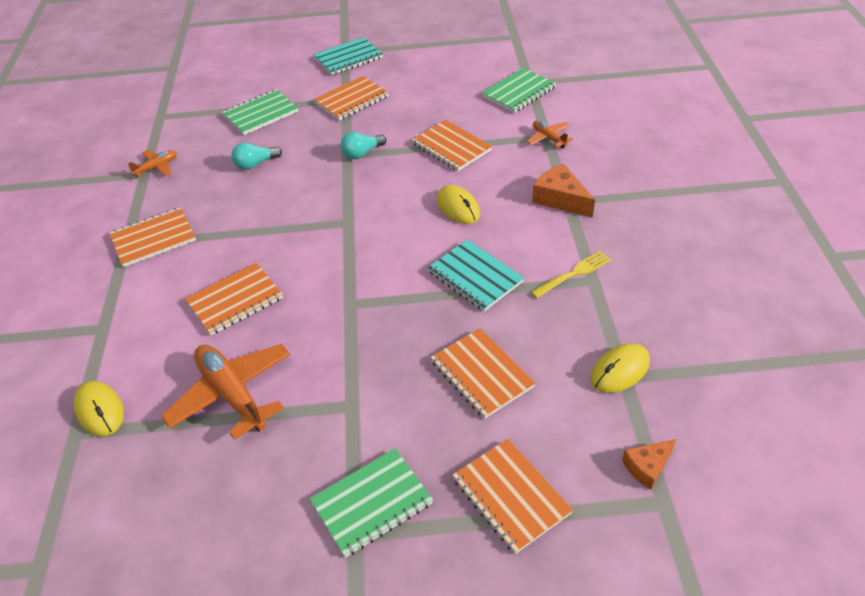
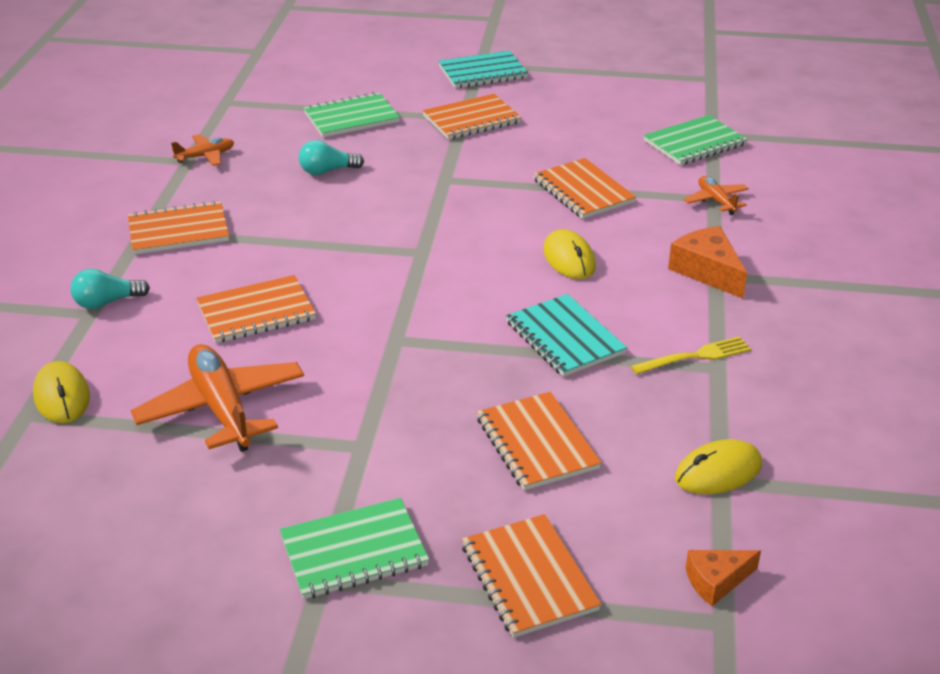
camera: 10 degrees right, 10 degrees down
turquoise light bulb [340,132,386,159] -> turquoise light bulb moved to [71,269,150,309]

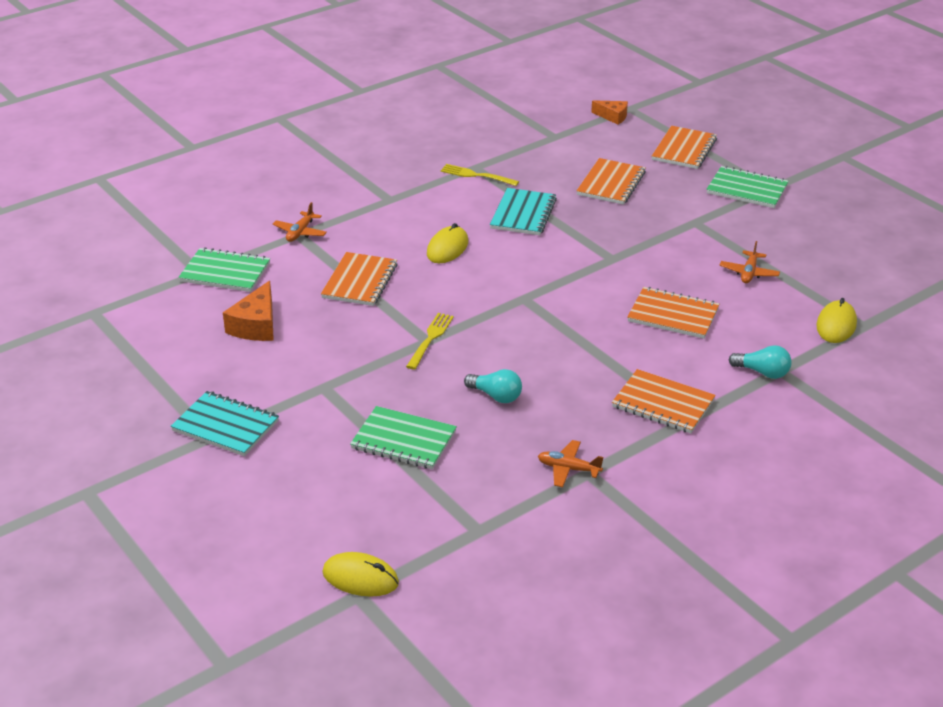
camera: 135 degrees left, 0 degrees up
orange plane [131,344,304,452] -> orange plane [720,241,780,283], size x0.51
orange notebook [422,94,522,140] -> none
orange cheese [668,226,747,299] -> orange cheese moved to [223,281,274,341]
yellow mouse [675,439,762,494] -> yellow mouse moved to [322,552,399,597]
none -> yellow fork [406,313,454,369]

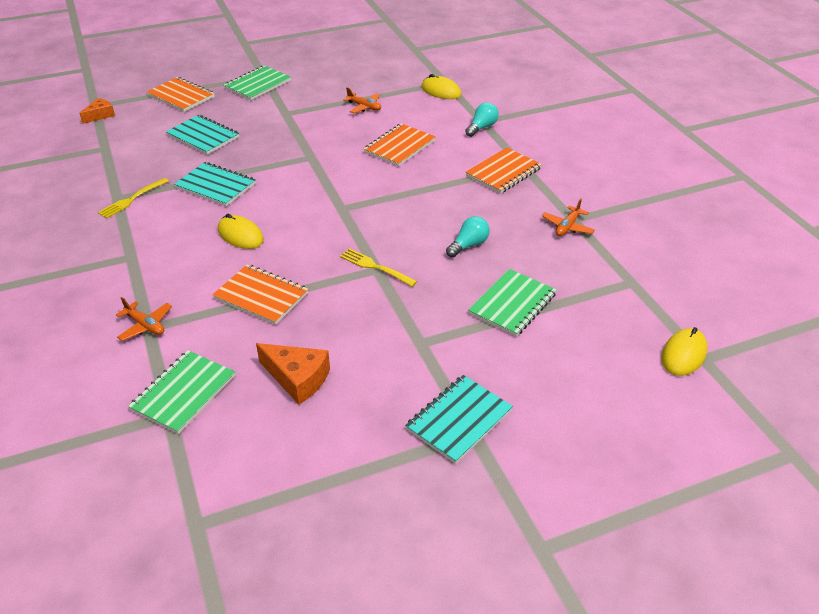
camera: 75 degrees left, 5 degrees up
orange notebook [576,158,646,205] -> turquoise notebook [166,115,239,155]

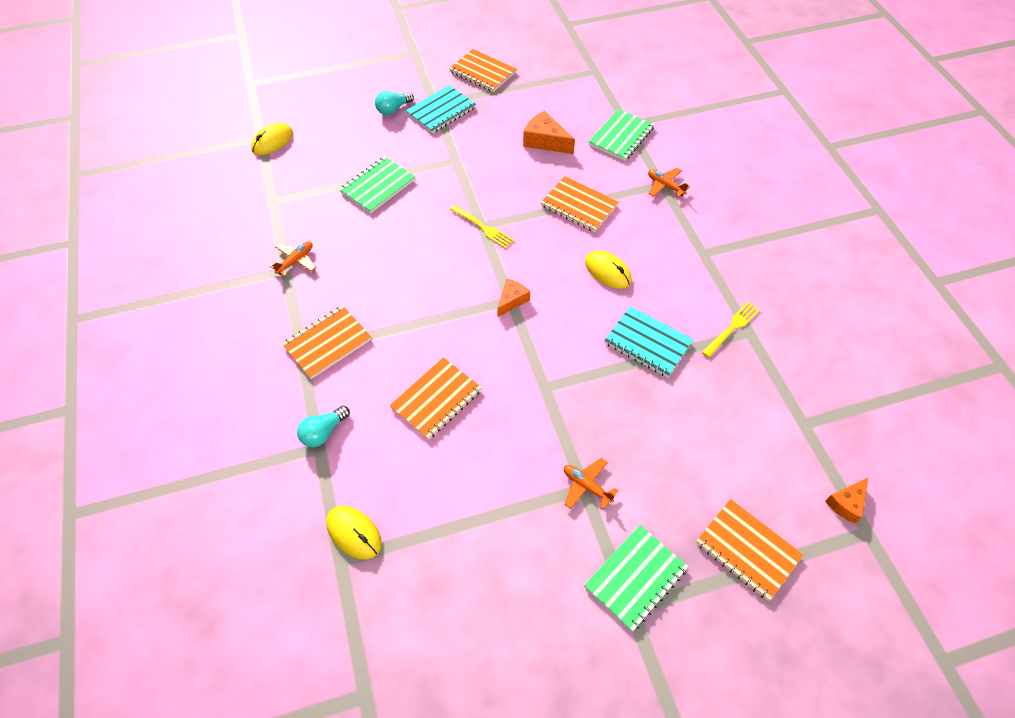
camera: 175 degrees left, 15 degrees up
turquoise notebook [166,115,239,155] -> none
orange plane [343,87,381,113] -> orange plane moved to [564,458,618,510]
turquoise light bulb [446,216,490,257] -> turquoise light bulb moved to [375,91,414,115]
none -> orange notebook [449,49,516,92]
none -> orange cheese [497,279,530,317]

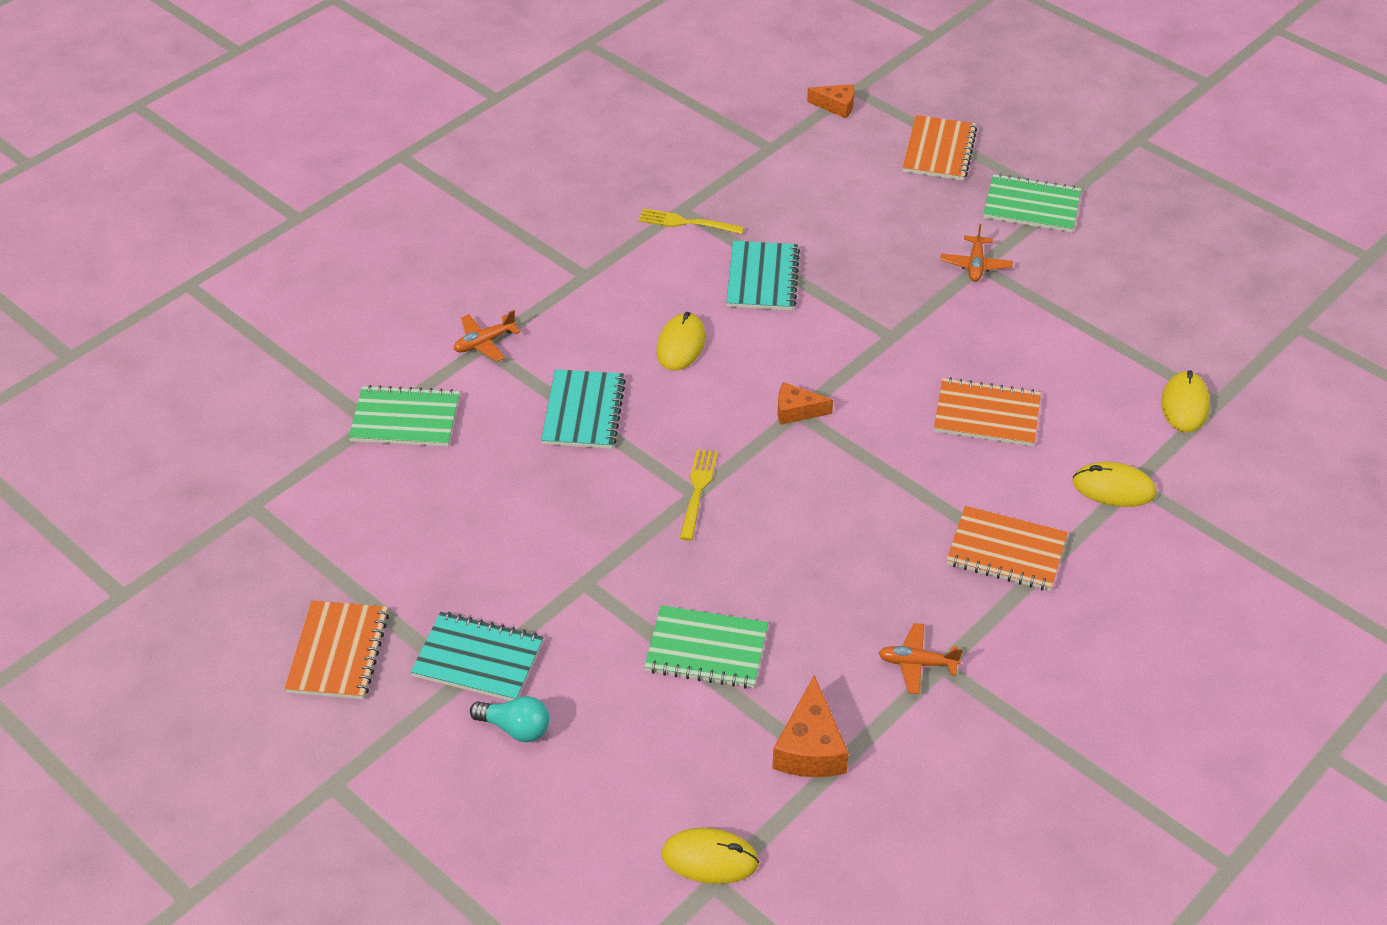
camera: 120 degrees left, 10 degrees down
turquoise light bulb [297,406,350,447] -> yellow mouse [1072,462,1157,507]
orange cheese [523,111,575,154] -> orange cheese moved to [772,675,849,777]
orange notebook [541,176,619,232] -> turquoise notebook [541,369,626,449]
orange plane [648,168,690,197] -> orange plane turned 45 degrees clockwise [454,310,520,362]

